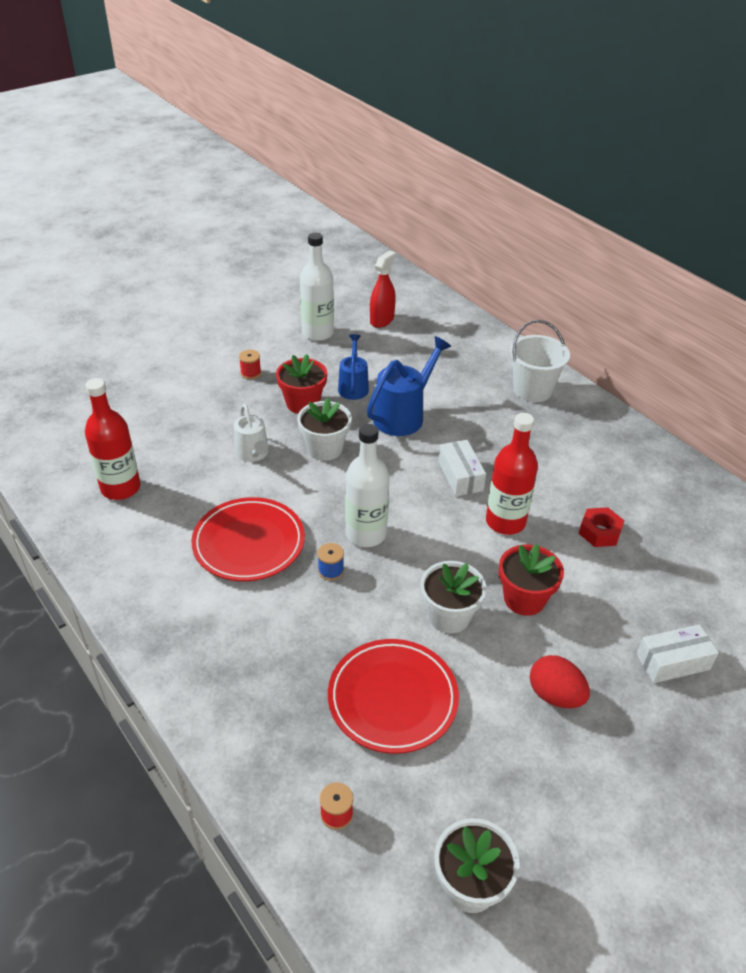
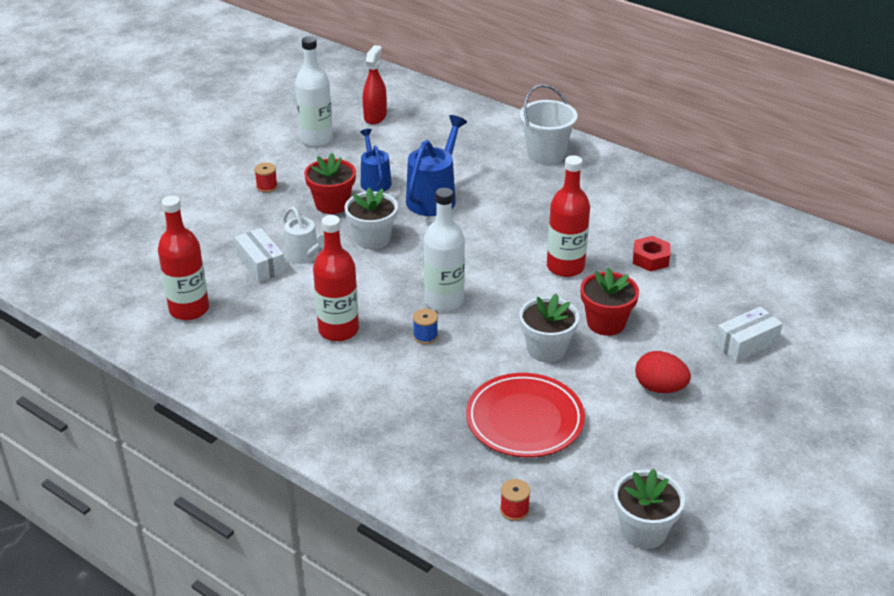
camera: 15 degrees left, 5 degrees down
red plate [191,497,305,581] -> red bottle [313,215,359,341]
white box [438,440,486,496] -> white box moved to [235,228,285,282]

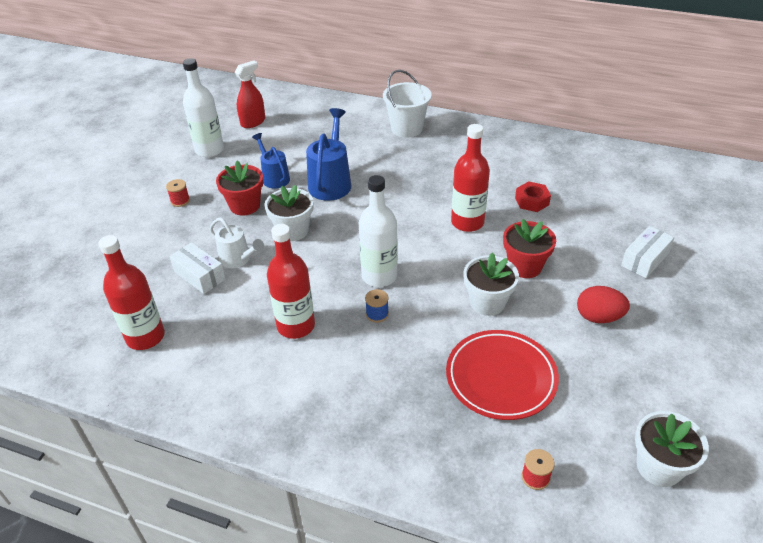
camera: 15 degrees left, 5 degrees up
red spray bottle [363,45,387,124] -> red spray bottle turned 45 degrees clockwise [235,60,265,128]

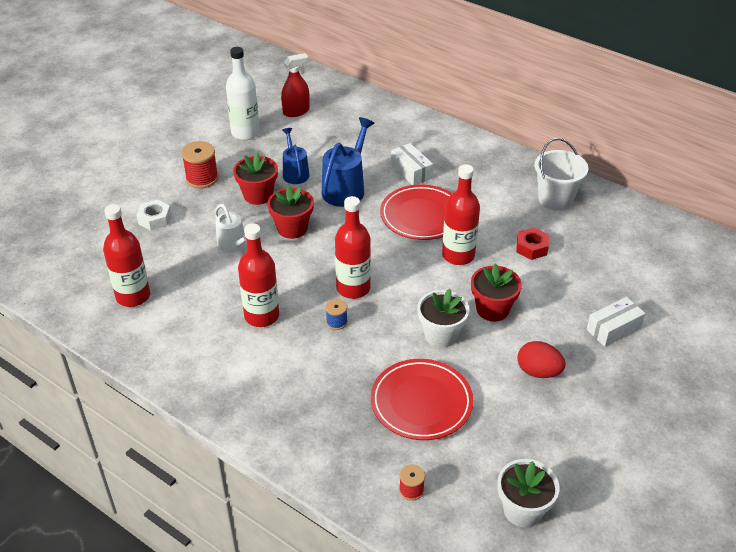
camera: 15 degrees right, 0 degrees up
red spool [166,179,190,207] -> red spool [181,141,218,188], size x1.78
white box [169,242,226,294] -> white box moved to [391,143,433,185]
white flower pot [264,185,313,241] -> red flower pot [267,185,314,239]
white bottle [359,175,398,287] -> red bottle [335,196,371,299]
white bucket [383,70,432,138] -> white bucket moved to [535,138,588,211]
none -> white nut [137,200,171,231]
none -> red plate [380,184,452,240]

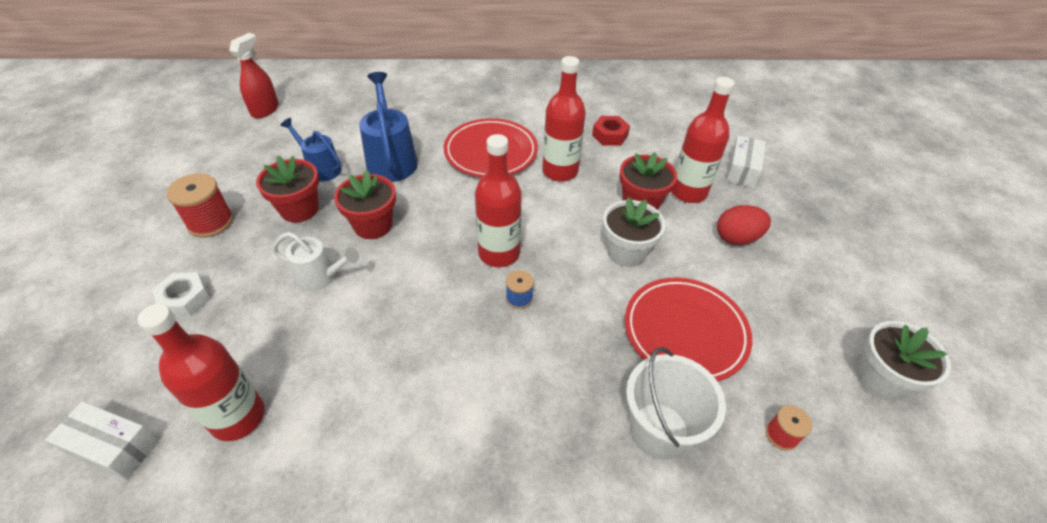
camera: 40 degrees left, 5 degrees up
white bottle [226,47,260,140] -> none
red bottle [238,224,279,327] -> red bottle moved to [671,77,735,203]
white box [391,143,433,185] -> white box moved to [45,401,159,480]
white bucket [535,138,588,211] -> white bucket moved to [626,347,726,460]

